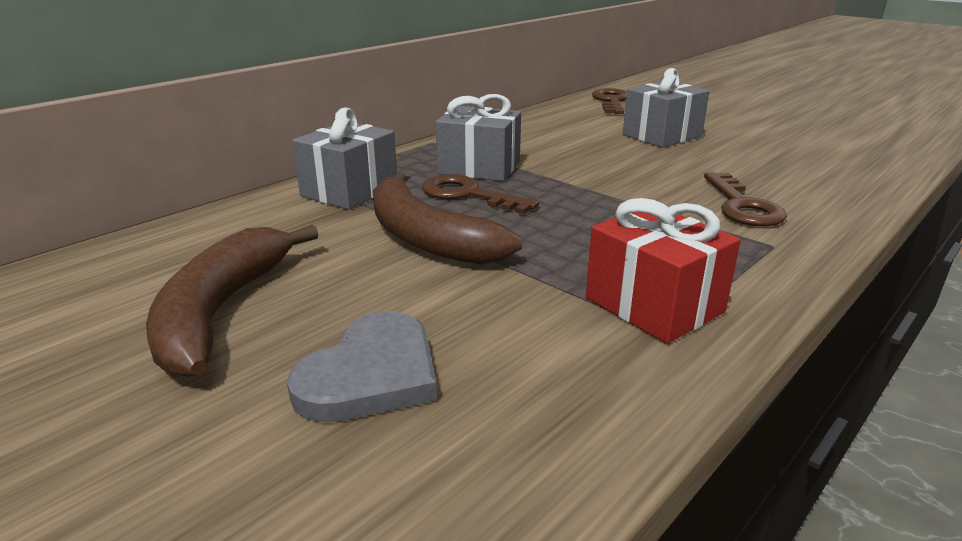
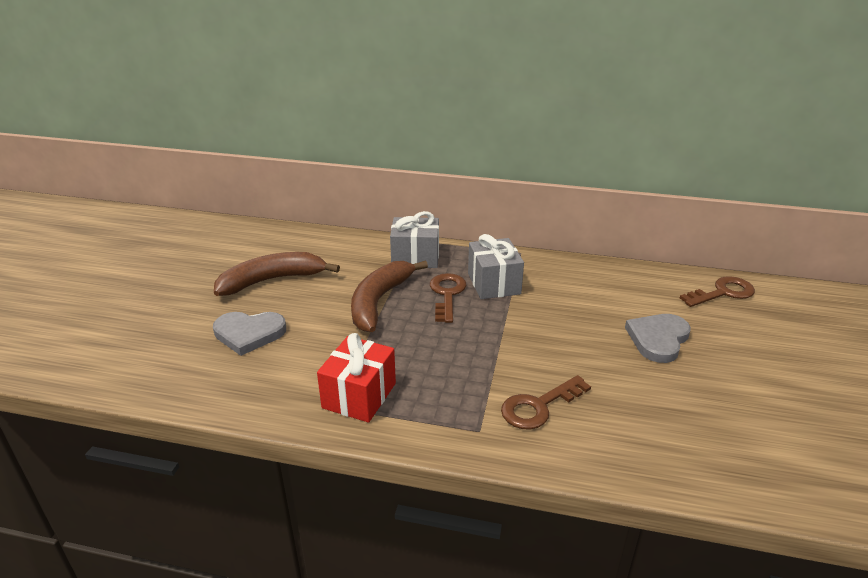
camera: 60 degrees right, 5 degrees up
grey gift [623,68,709,148] -> grey heart [625,314,691,363]

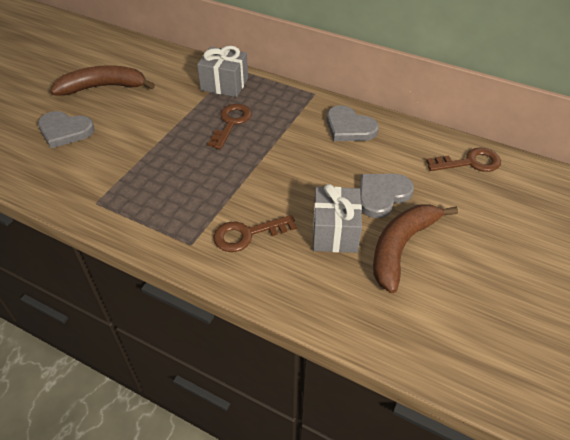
camera: 15 degrees right, 15 degrees up
red gift [317,333,396,423] -> none
brown banana [351,260,428,332] -> brown banana moved to [373,204,458,293]
grey gift [468,234,524,299] -> grey gift moved to [313,184,362,253]
none -> grey heart [327,105,379,141]

